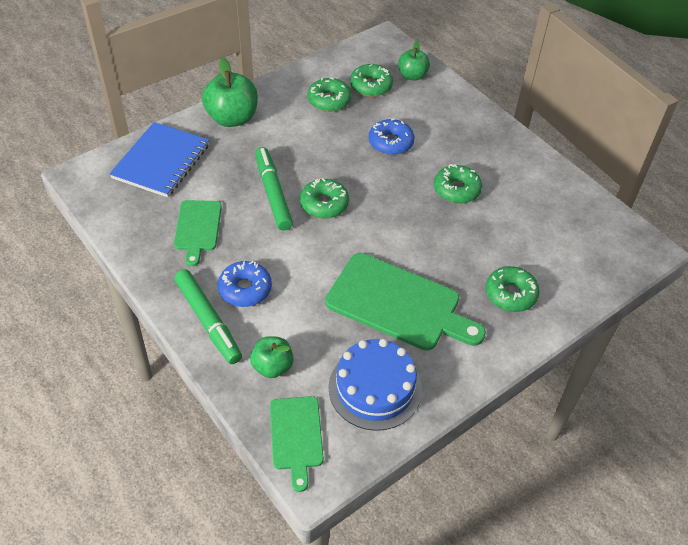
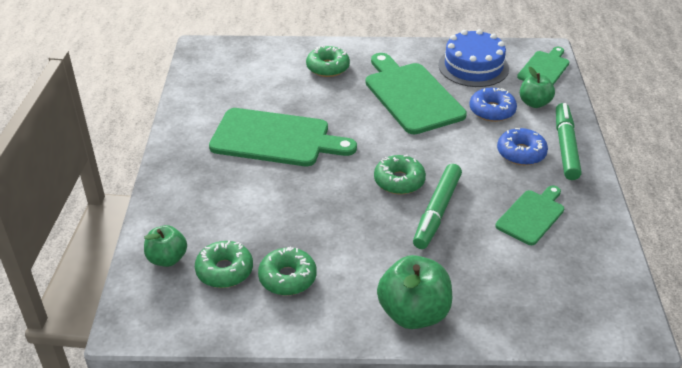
camera: 140 degrees left, 10 degrees down
blue notebook [109,122,209,197] -> none
blue donut [368,118,415,155] -> blue donut moved to [470,88,517,122]
green donut [434,164,482,204] -> green cutting board [209,108,357,166]

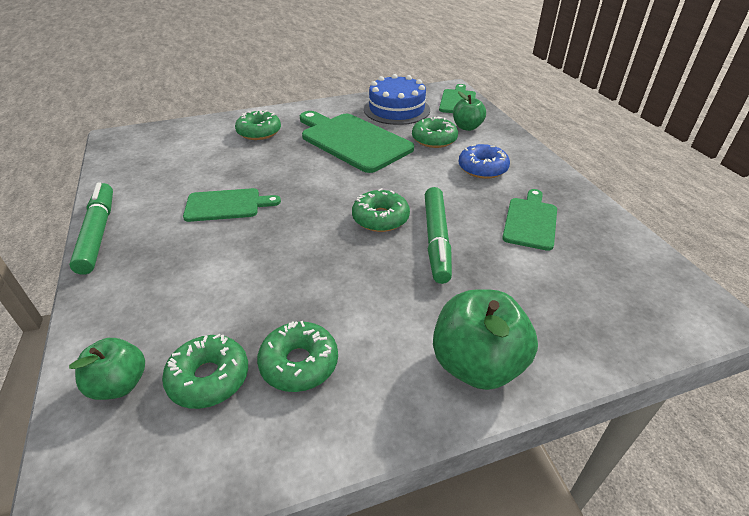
camera: 20 degrees left, 0 degrees up
green cutting board [209,108,357,166] -> green cutting board [183,188,281,222], size x0.57
blue donut [470,88,517,122] -> green donut [412,117,458,148]
green marker [556,103,582,180] -> green marker moved to [69,182,113,275]

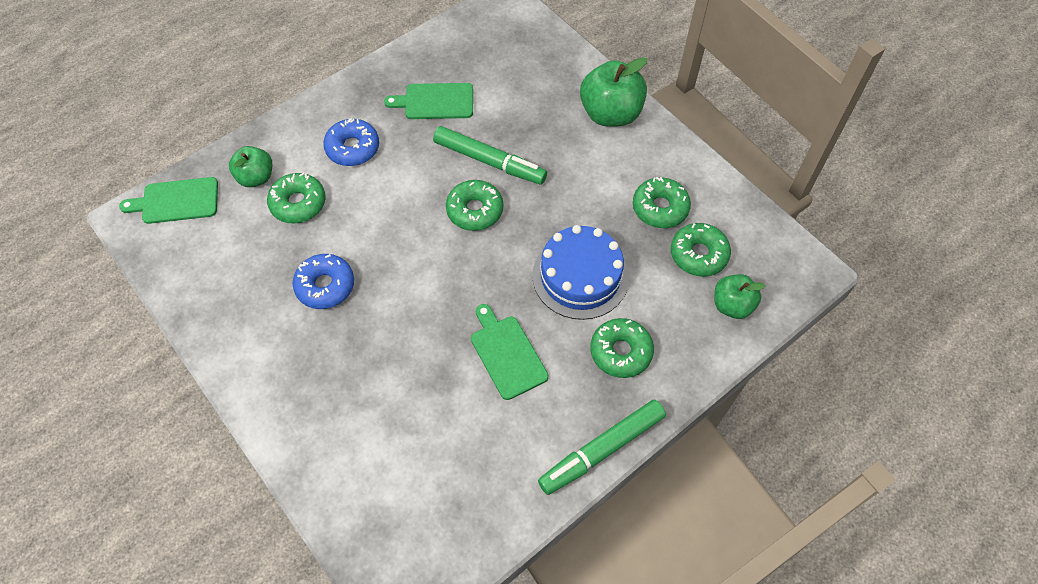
camera: 110 degrees left, 20 degrees up
green donut [235,110,281,140] -> green donut moved to [590,318,654,378]
green cutting board [300,111,414,173] -> blue donut [292,254,354,309]
blue cake [364,74,430,125] -> blue cake moved to [532,225,629,320]
green marker [425,187,452,284] -> green marker turned 45 degrees clockwise [433,126,547,185]

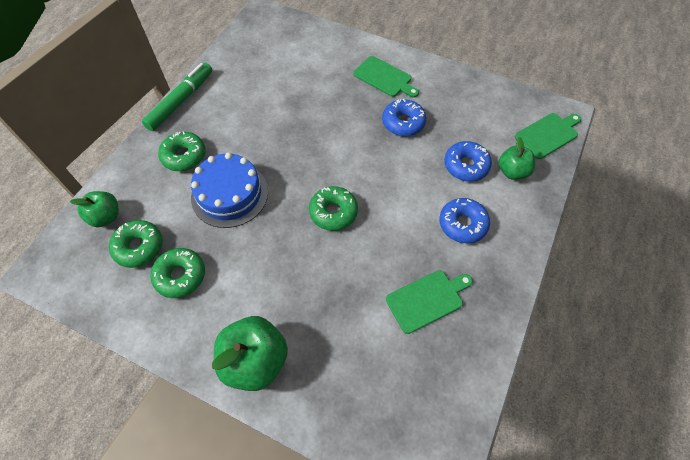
camera: 155 degrees right, 0 degrees up
green donut [267,173,326,224] -> blue donut [444,141,492,182]
green marker [433,126,547,185] -> none
green cutting board [471,304,549,400] -> green cutting board moved to [353,56,419,98]

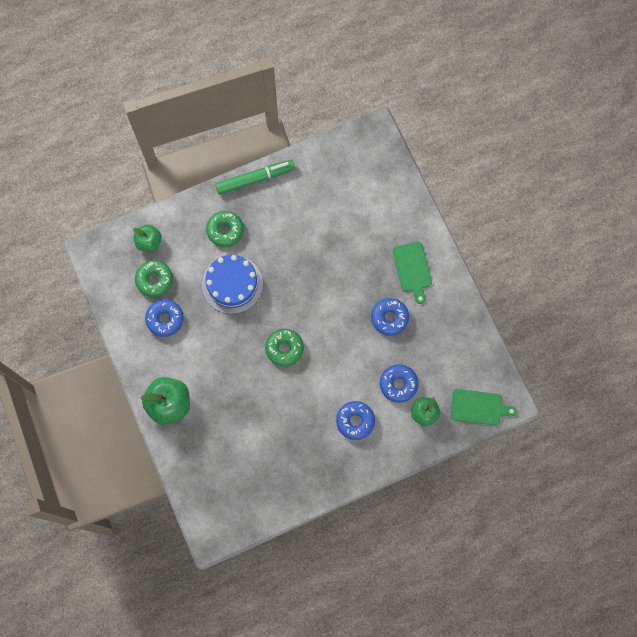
camera: 40 degrees right, 15 degrees up
green donut [150,248,205,298] -> blue donut [145,299,184,337]
green cutting board [386,270,473,334] -> none

